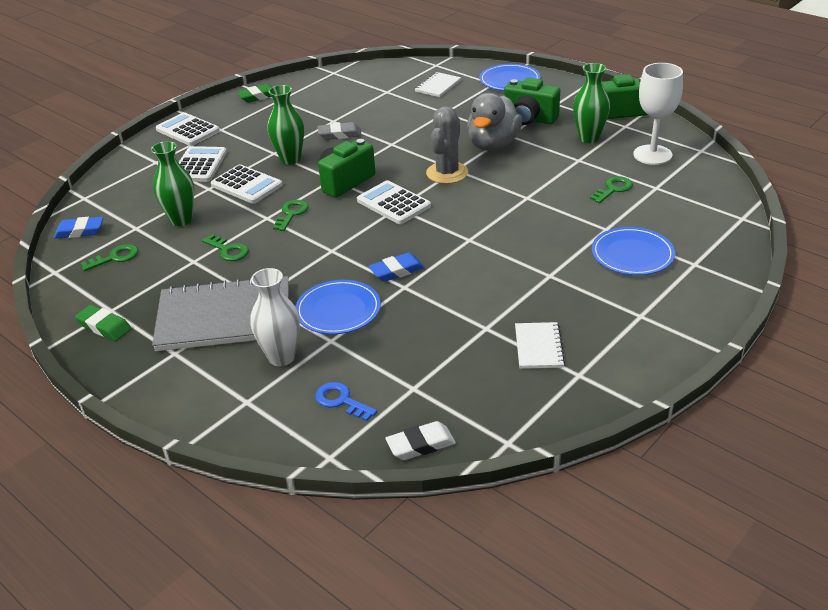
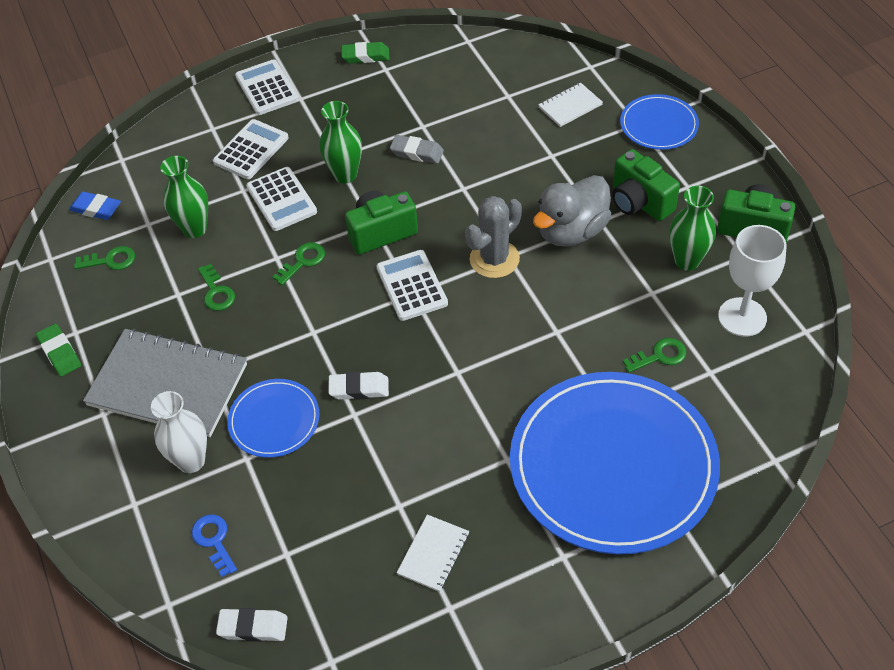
camera: 25 degrees right, 15 degrees up
blue eraser [369,253,425,282] -> white eraser [328,372,389,400]
blue plate [592,227,675,275] -> blue plate [510,372,720,555], size x2.16

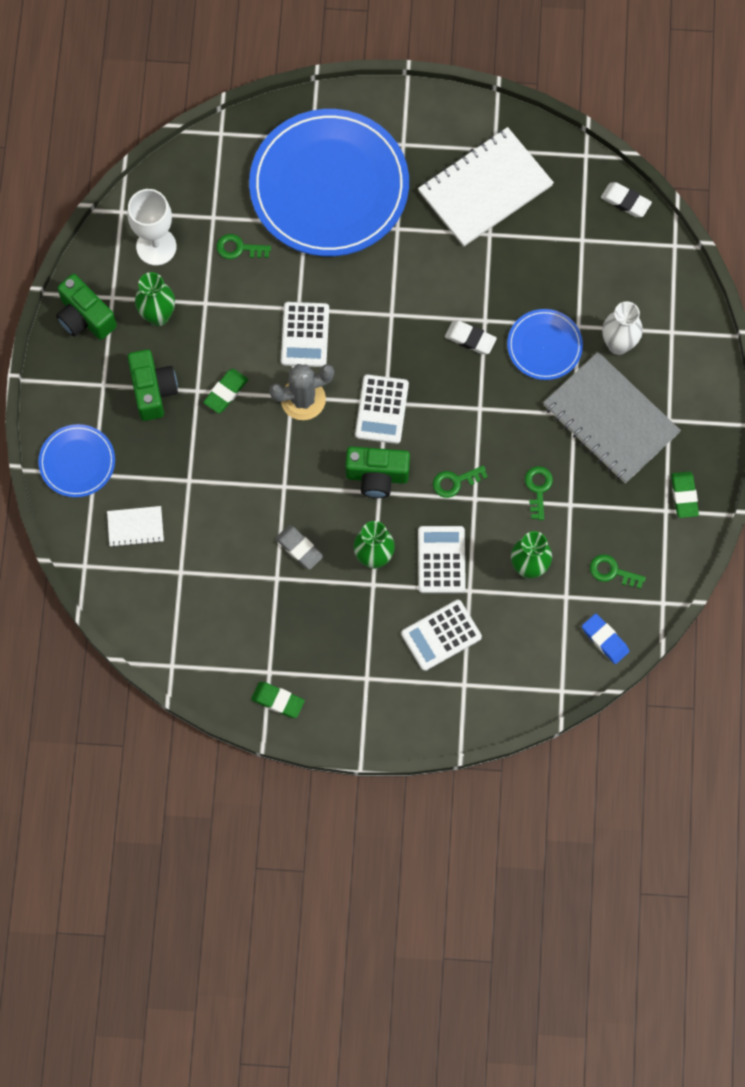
camera: 155 degrees left, 20 degrees up
blue key [191,514,237,577] -> none
white calculator [235,60,299,115] -> white calculator moved to [281,302,329,367]
white notebook [397,514,469,592] -> white notebook [418,127,554,247], size x2.17
grey duck [533,175,611,247] -> green eraser [203,369,248,413]

